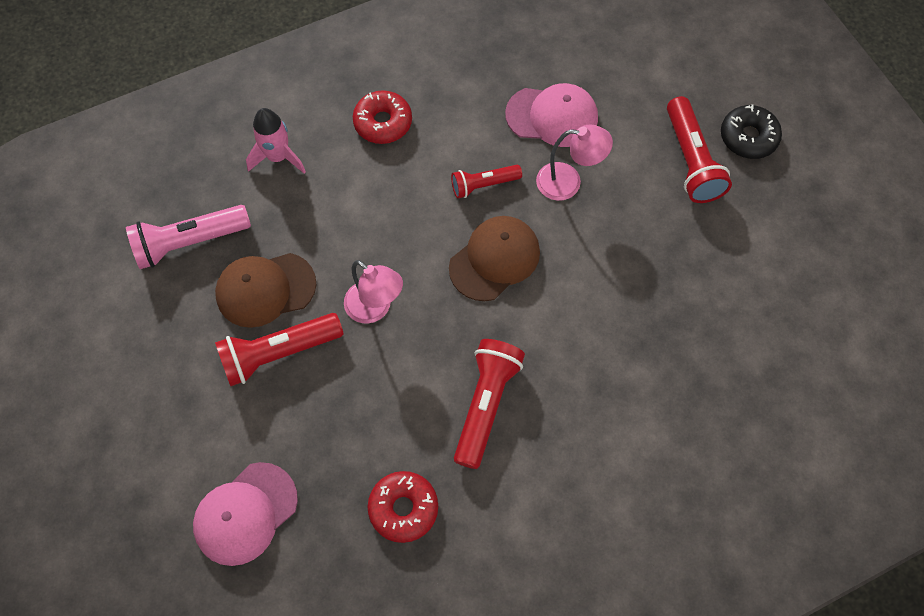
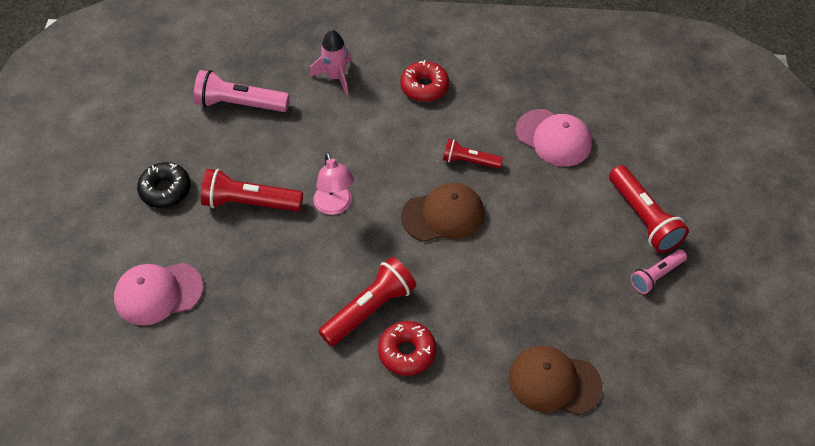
camera: 30 degrees right, 10 degrees down
brown cap [215,253,316,328] -> brown cap moved to [509,346,602,415]
red donut [368,471,438,543] -> red donut moved to [378,321,436,376]
pink lamp [536,124,613,201] -> none
red flashlight [667,96,732,203] -> red flashlight turned 45 degrees counterclockwise [609,165,689,253]
black donut [721,104,782,159] -> black donut moved to [137,162,191,208]
none -> pink flashlight [631,249,687,294]

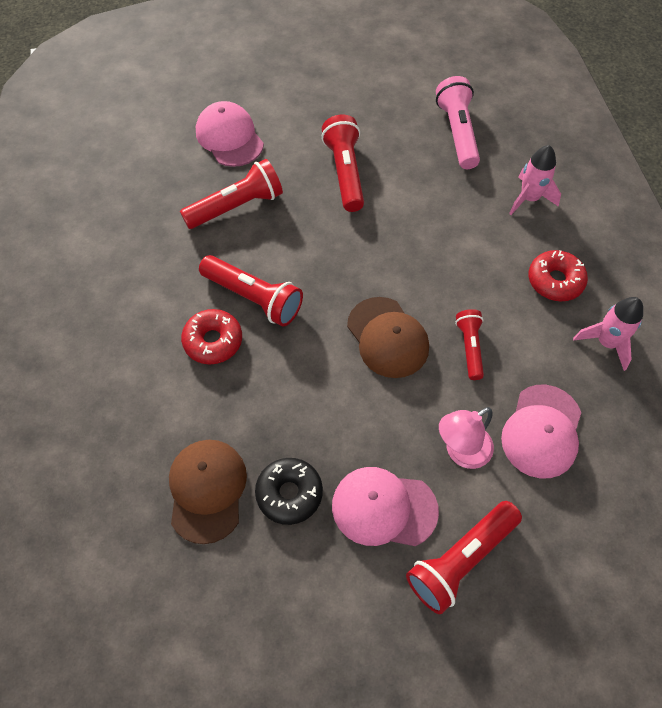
camera: 75 degrees right, 5 degrees up
black donut [137,162,191,208] -> black donut moved to [255,458,323,525]
pink lamp [313,152,354,215] -> pink lamp moved to [439,407,494,469]
pink flashlight [631,249,687,294] -> none
none -> red flashlight [180,159,283,229]
none -> pink cap [332,467,439,546]
none -> pink rocket [573,297,643,371]

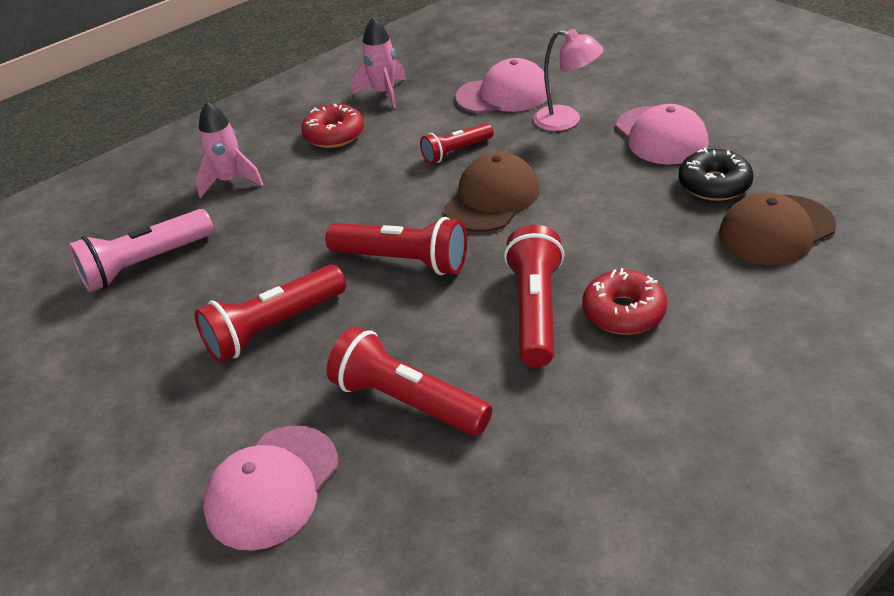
camera: 115 degrees left, 20 degrees down
red flashlight [406,501,522,614] -> red flashlight moved to [325,217,467,275]

